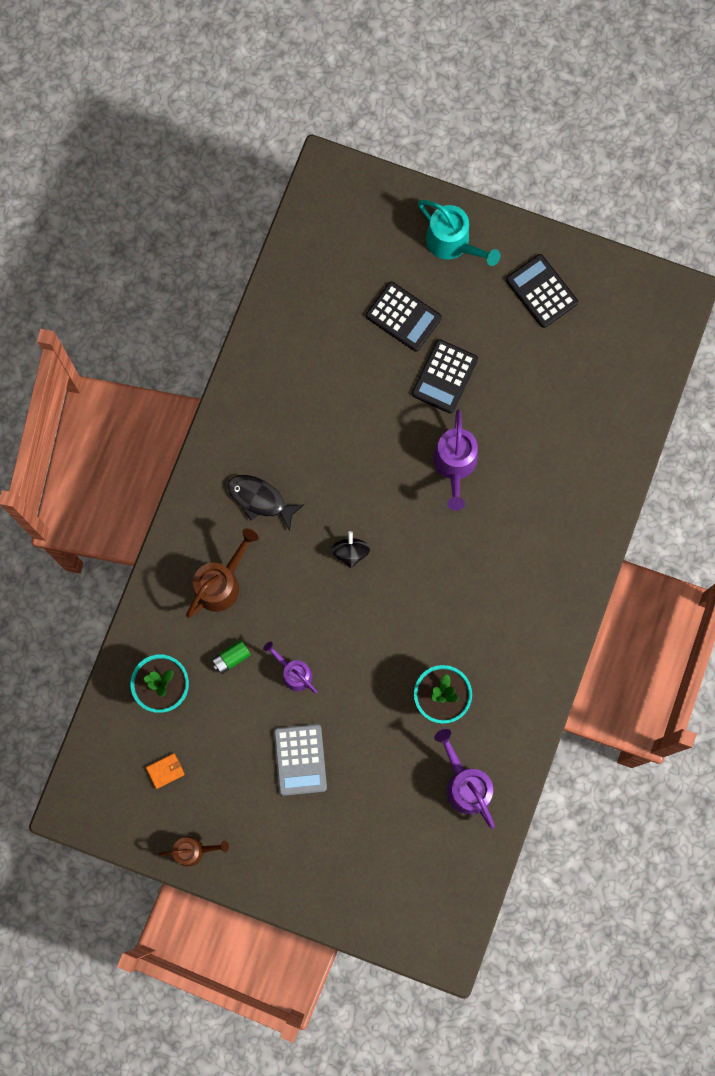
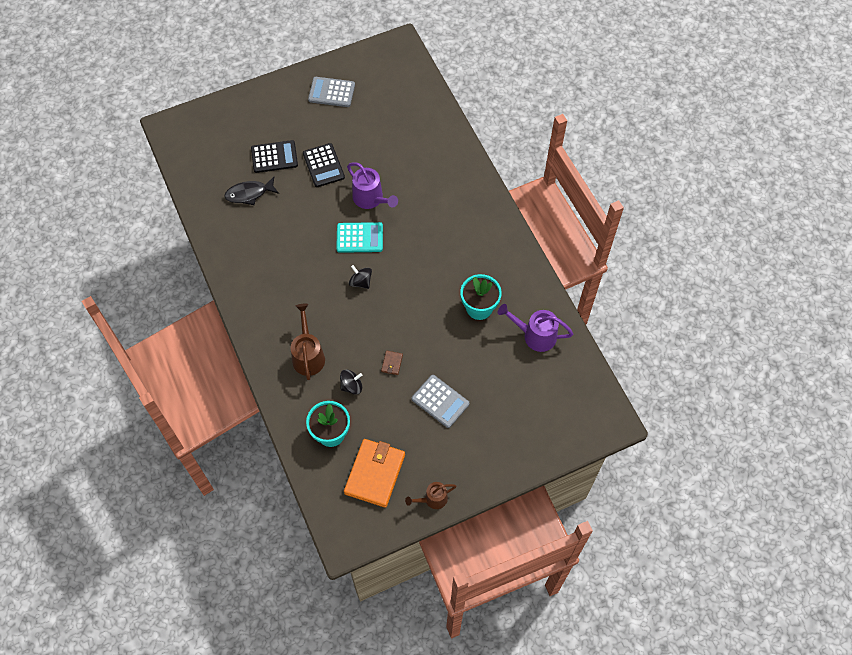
camera: 45 degrees left, 15 degrees down
orange wallet [146,753,185,789] -> orange wallet [344,439,405,508], size x2.47
brown watering can [158,836,229,867] -> brown watering can turned 150 degrees counterclockwise [405,482,456,509]
green battery [212,640,251,674] -> black spinning top [340,370,362,395]
black fish [228,475,304,531] -> black fish moved to [224,177,279,205]
purple watering can [263,642,318,693] -> brown wallet [381,351,403,375]
turquoise watering can [418,200,500,266] -> none
black calculator [506,254,578,328] -> grey calculator [308,77,355,107]
none -> turquoise calculator [336,222,383,253]

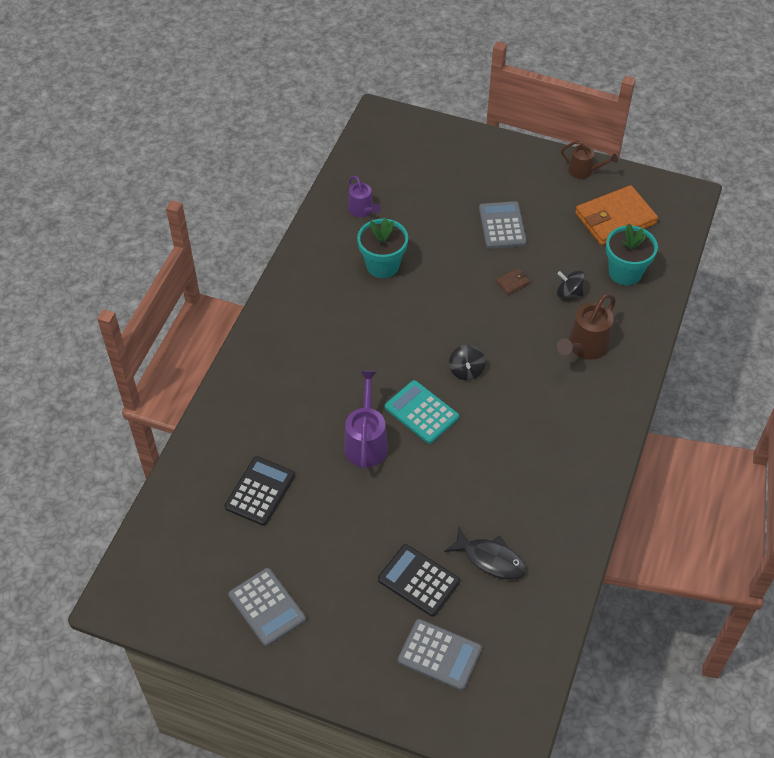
camera: 135 degrees left, 10 degrees down
black calculator [303,143,345,187] -> black calculator moved to [225,456,295,526]
purple watering can [498,304,573,352] -> purple watering can [348,176,381,217], size x0.65
none -> grey calculator [398,619,482,690]

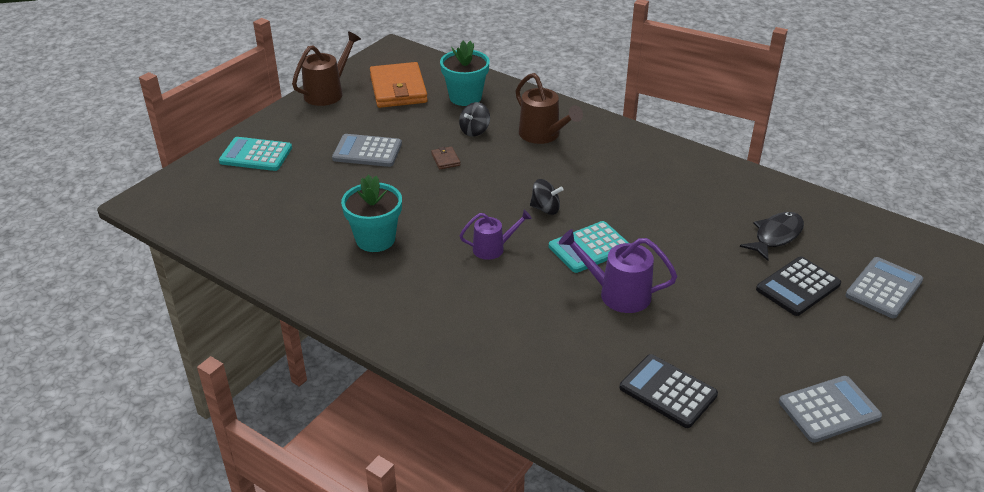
camera: 75 degrees left, 15 degrees down
purple watering can [348,176,381,217] -> purple watering can moved to [459,210,532,260]
brown watering can [561,141,618,179] -> brown watering can [292,31,361,106], size x1.53
none -> turquoise calculator [219,137,292,171]

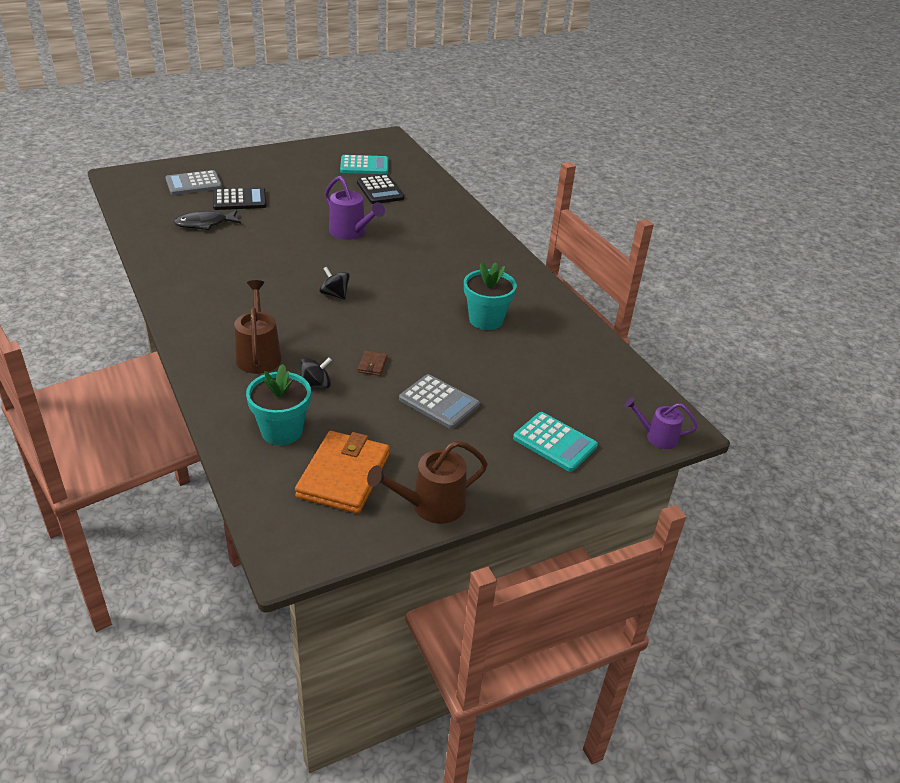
camera: 155 degrees left, 0 degrees up
purple watering can [459,210,532,260] -> purple watering can moved to [625,397,698,449]
turquoise calculator [549,221,629,273] -> turquoise calculator moved to [340,155,388,174]
grey calculator [779,376,882,443] -> none

